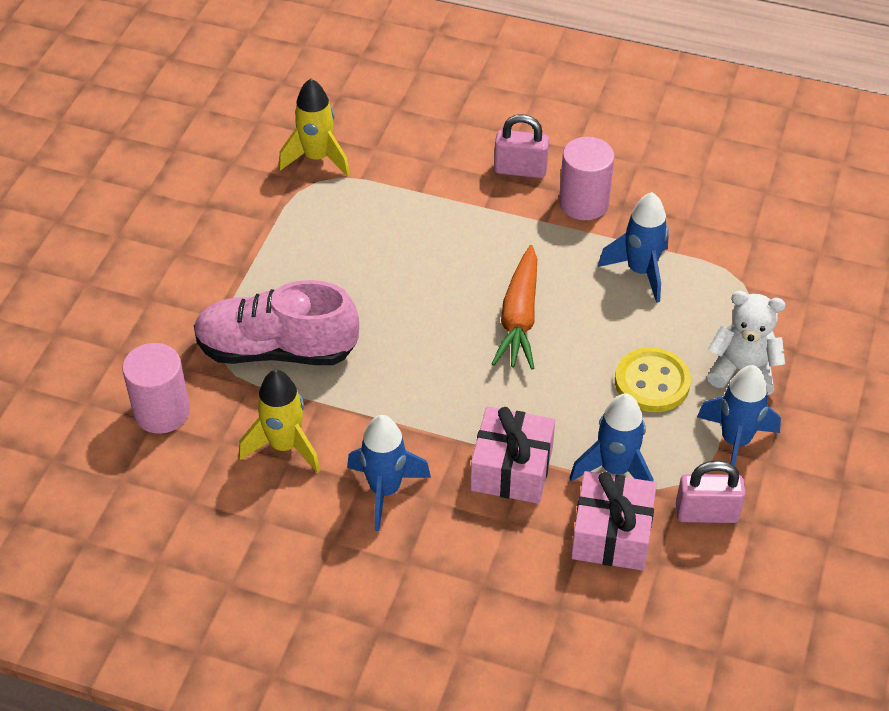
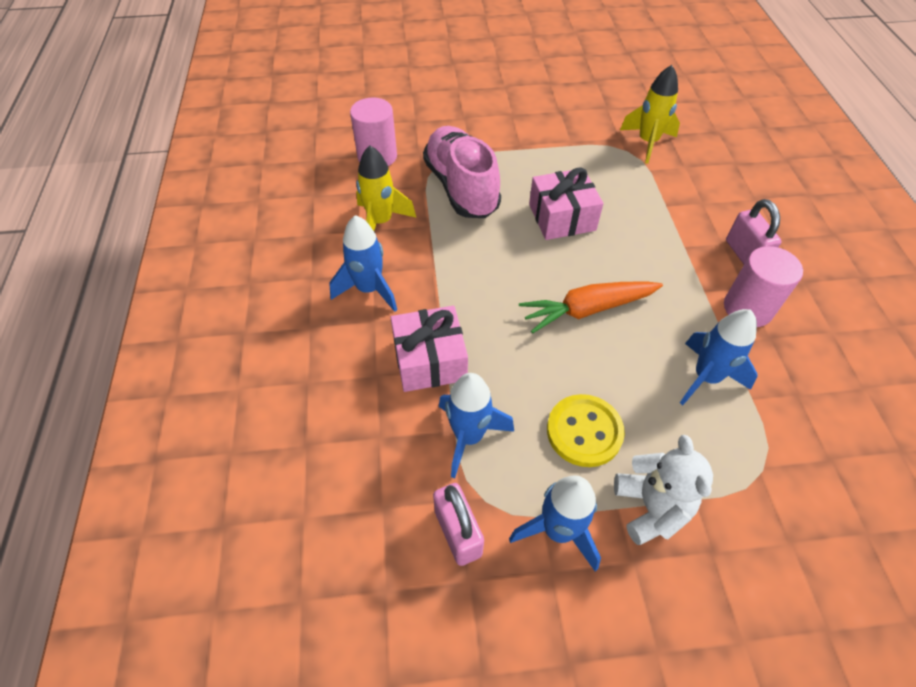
camera: 65 degrees right, 5 degrees up
pink gift [571,471,657,571] -> pink gift moved to [529,167,604,240]

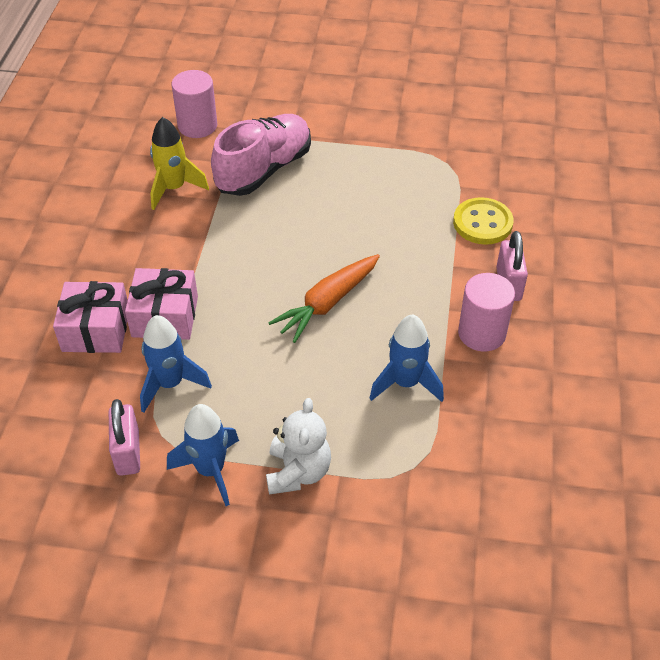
camera: 15 degrees right, 5 degrees down
blue rocket [329,215,397,312] -> none
pink shoe [423,126,501,218] -> pink shoe turned 45 degrees clockwise [211,114,311,196]
orange carrot [519,281,663,334] -> orange carrot turned 45 degrees counterclockwise [268,254,380,343]
pink gift [529,167,604,240] -> pink gift moved to [53,281,128,353]
yellow button [547,394,625,467] -> yellow button moved to [453,197,514,245]
yellow rocket [620,65,680,164] -> none

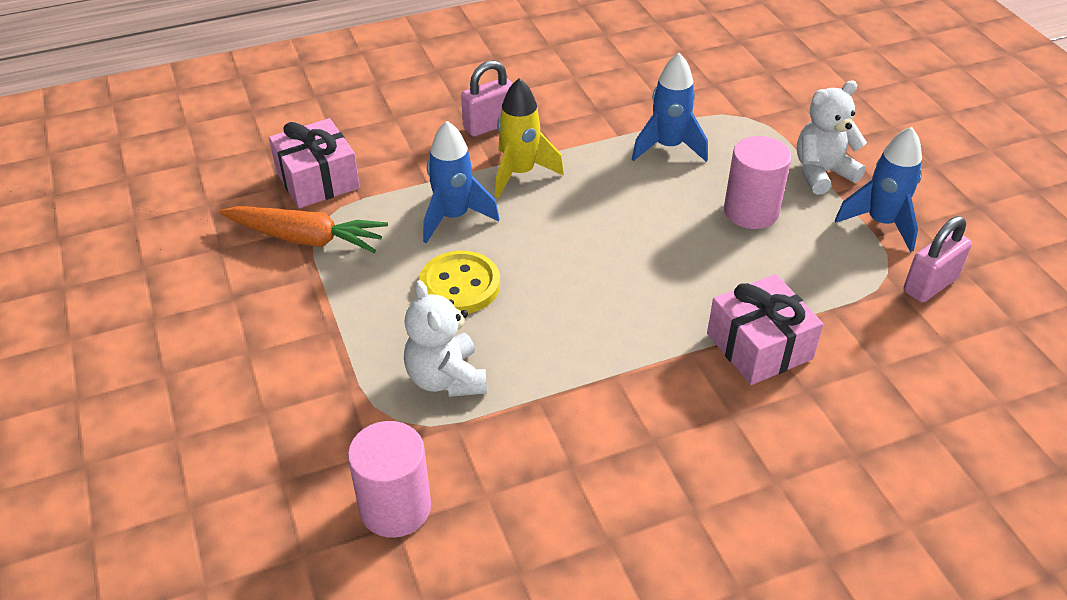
camera: 120 degrees left, 5 degrees down
pink gift [53,281,128,353] -> pink gift moved to [269,118,360,208]
blue rocket [140,315,212,413] -> blue rocket moved to [423,121,499,244]
yellow rocket [150,117,209,210] -> yellow rocket moved to [495,78,564,198]
pink shoe [211,114,311,196] -> white teddy bear [404,280,487,397]
orange carrot [268,254,380,343] -> orange carrot moved to [220,206,388,253]
yellow button [453,197,514,245] -> yellow button moved to [419,251,500,313]
pink cylinder [458,273,515,352] -> pink cylinder moved to [724,136,792,229]

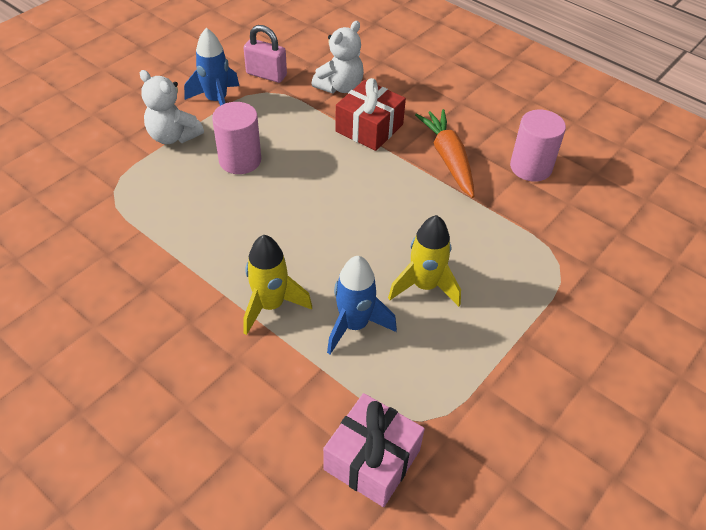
camera: 120 degrees left, 5 degrees up
orange carrot [220,206,388,253] -> orange carrot moved to [415,109,474,198]
pink cylinder [348,421,431,538] -> pink cylinder moved to [510,110,566,182]
white teddy bear [404,280,487,397] -> white teddy bear moved to [311,21,364,94]
yellow button [419,251,500,313] -> yellow rocket [388,215,461,307]
pink padlock [461,60,513,137] -> none
blue rocket [632,53,708,162] -> none
pink gift [707,274,823,385] -> red gift [335,78,406,151]

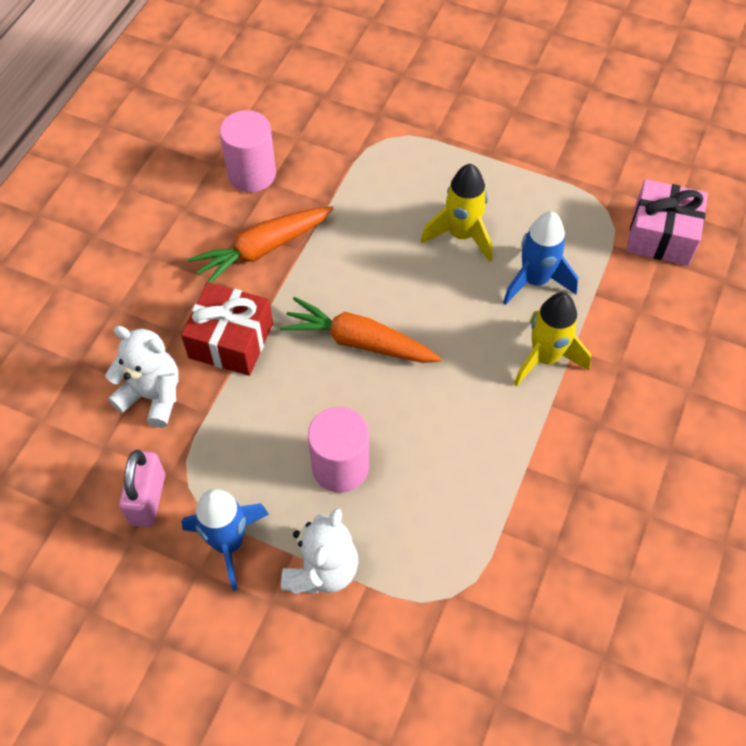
camera: 105 degrees left, 10 degrees up
none -> orange carrot [280,297,442,363]

